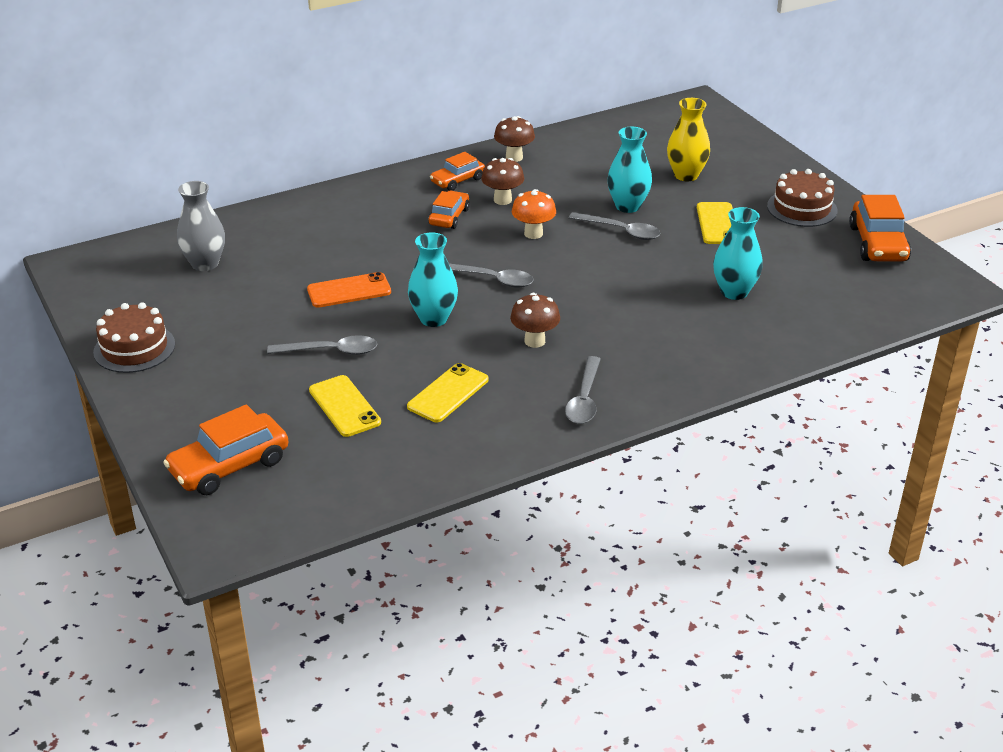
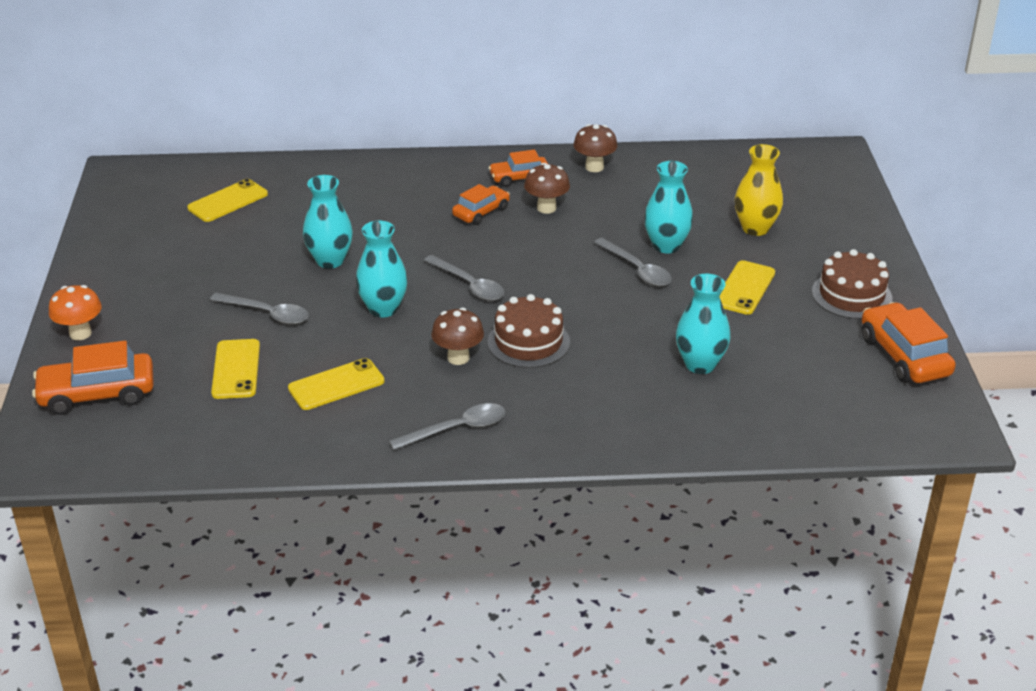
camera: 25 degrees right, 0 degrees up
brown cake [93,302,175,373] -> brown cake moved to [487,294,570,368]
grey vase [177,181,225,271] -> yellow phone [187,179,268,222]
orange phone [307,272,391,308] -> turquoise vase [303,175,353,269]
orange mushroom [512,189,556,239] -> orange mushroom moved to [49,285,102,340]
grey spoon [565,356,601,424] -> grey spoon turned 150 degrees counterclockwise [389,403,506,450]
orange car [849,195,911,262] -> orange car turned 135 degrees clockwise [862,302,956,383]

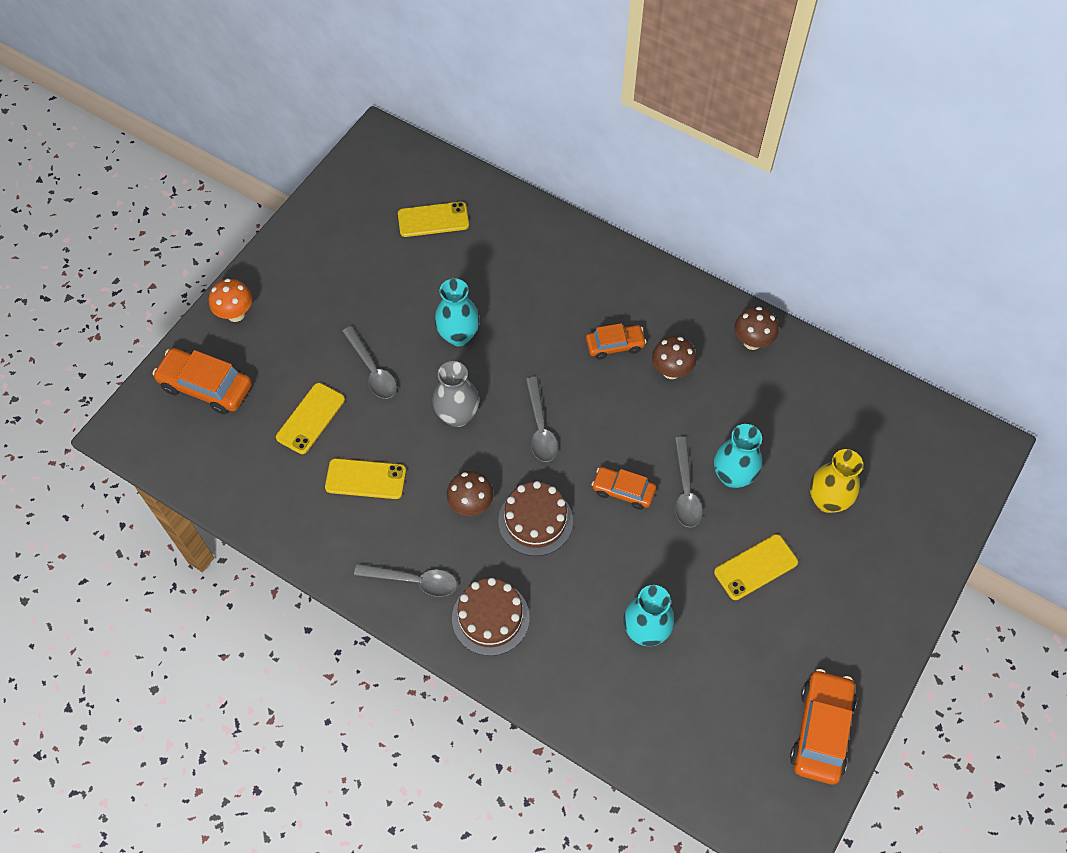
camera: 35 degrees right, 25 degrees up
turquoise vase [356,221,408,317] -> grey vase [433,361,479,427]
orange car [489,149,548,187] -> orange car moved to [592,467,656,510]
brown cake [812,249,892,319] -> brown cake moved to [452,578,530,656]

